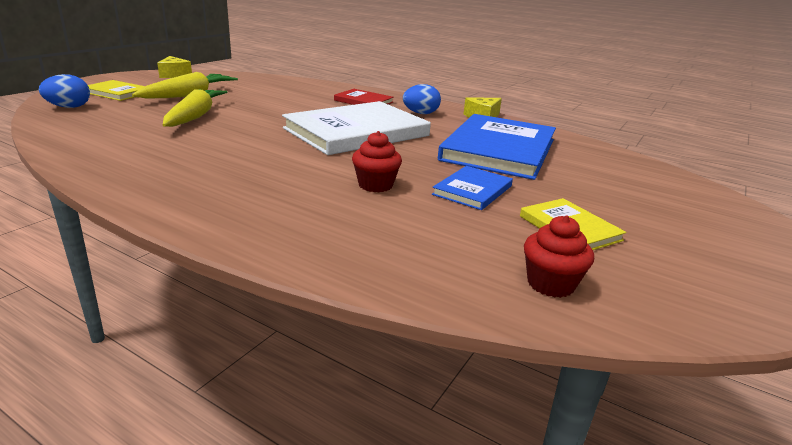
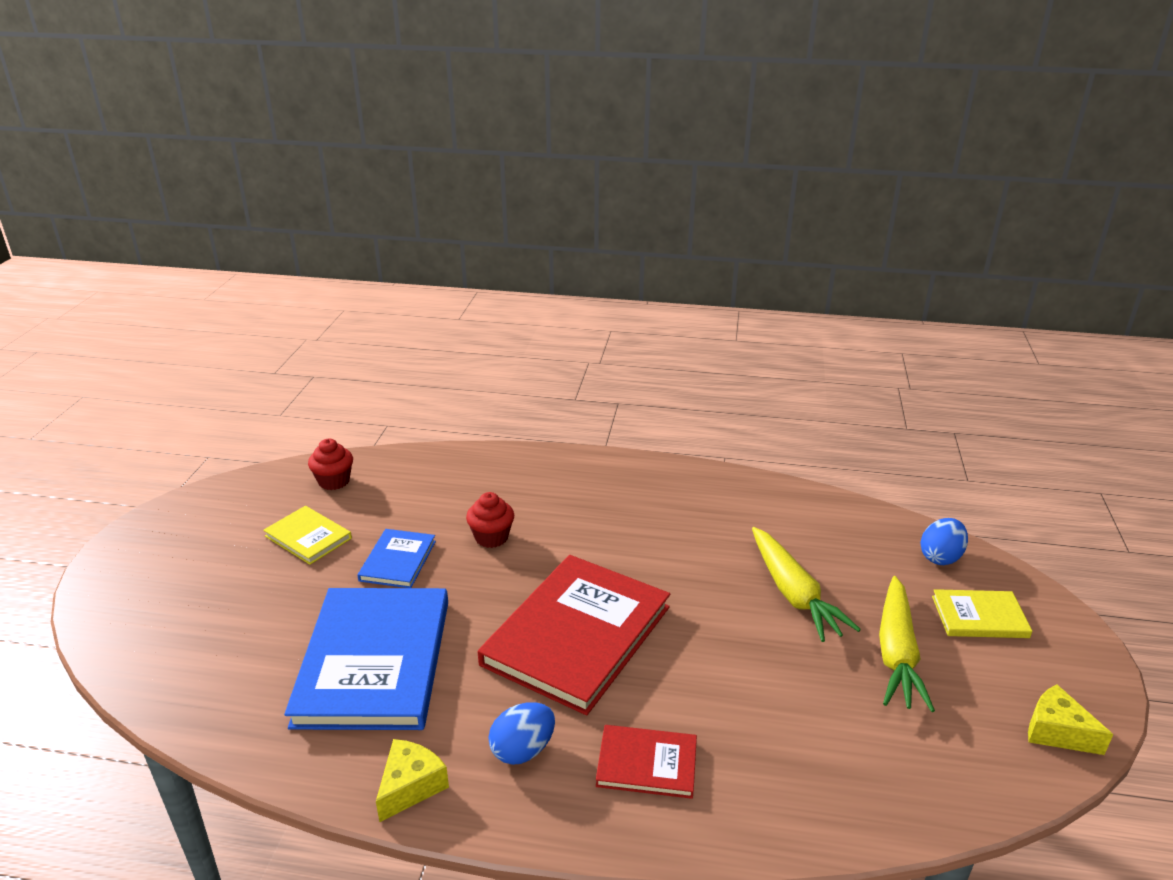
camera: 160 degrees right, 5 degrees up
white book [282,101,431,155] -> red book [478,555,670,715]

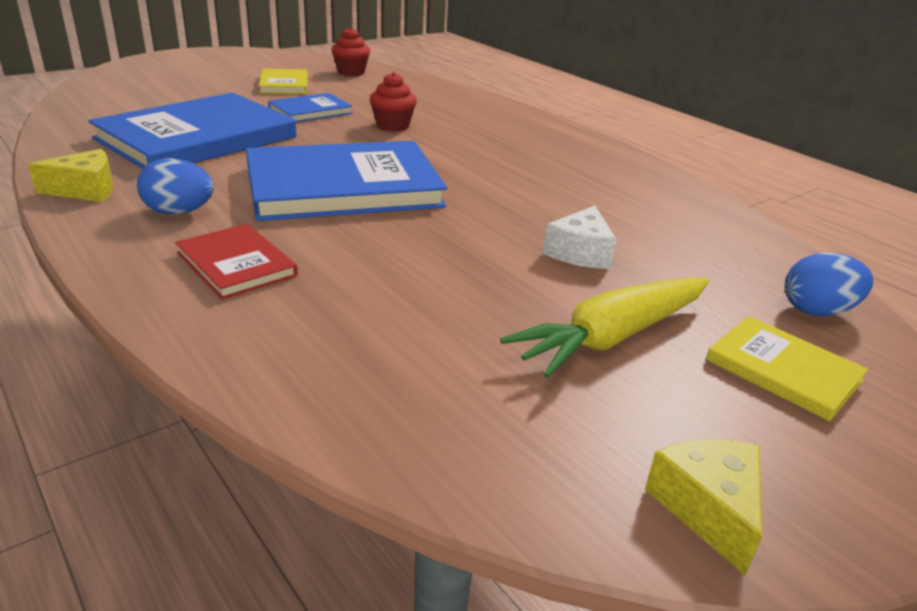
camera: 40 degrees right, 0 degrees up
red book [478,555,670,715] -> blue book [246,141,447,221]
yellow carrot [752,527,861,642] -> white cheese [543,206,617,269]

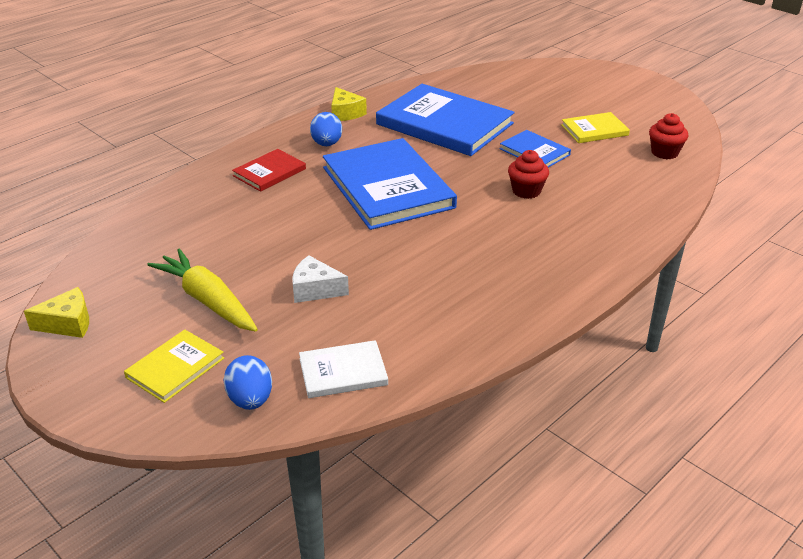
camera: 85 degrees right, 5 degrees up
none -> white book [299,340,388,398]

